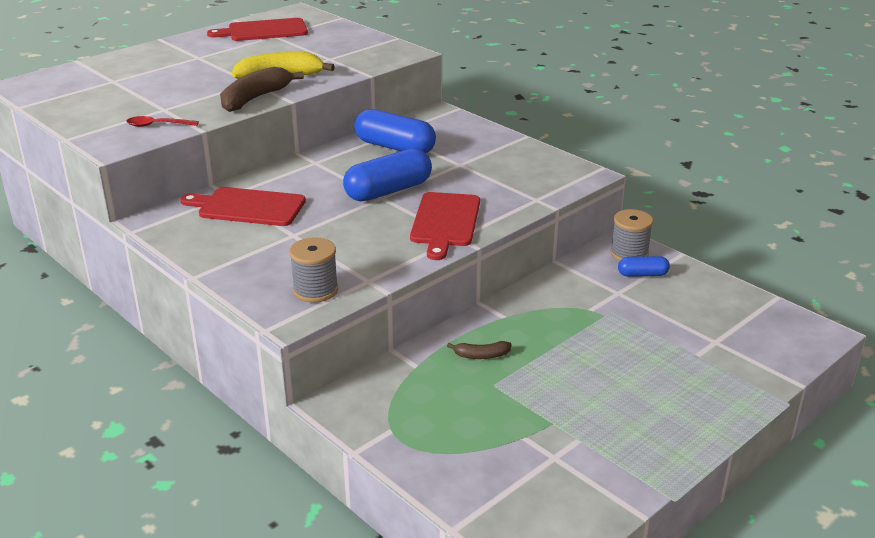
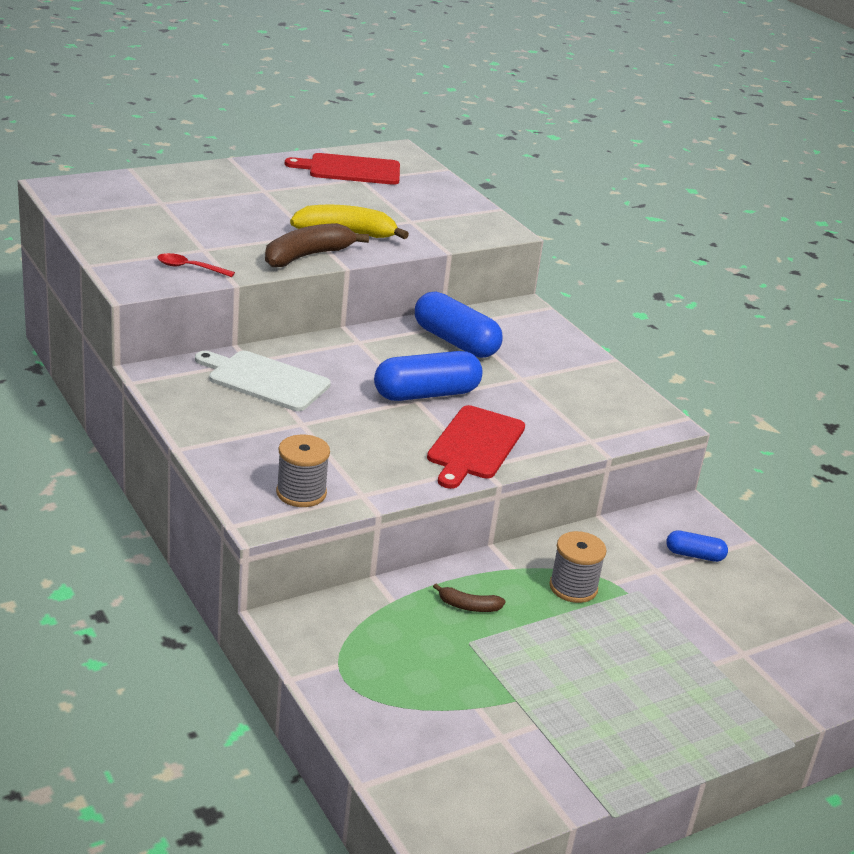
camera: 10 degrees right, 0 degrees up
red cutting board [180,187,306,226] -> white cutting board [195,351,331,411]
grey spool [610,209,653,261] -> grey spool moved to [549,531,607,603]

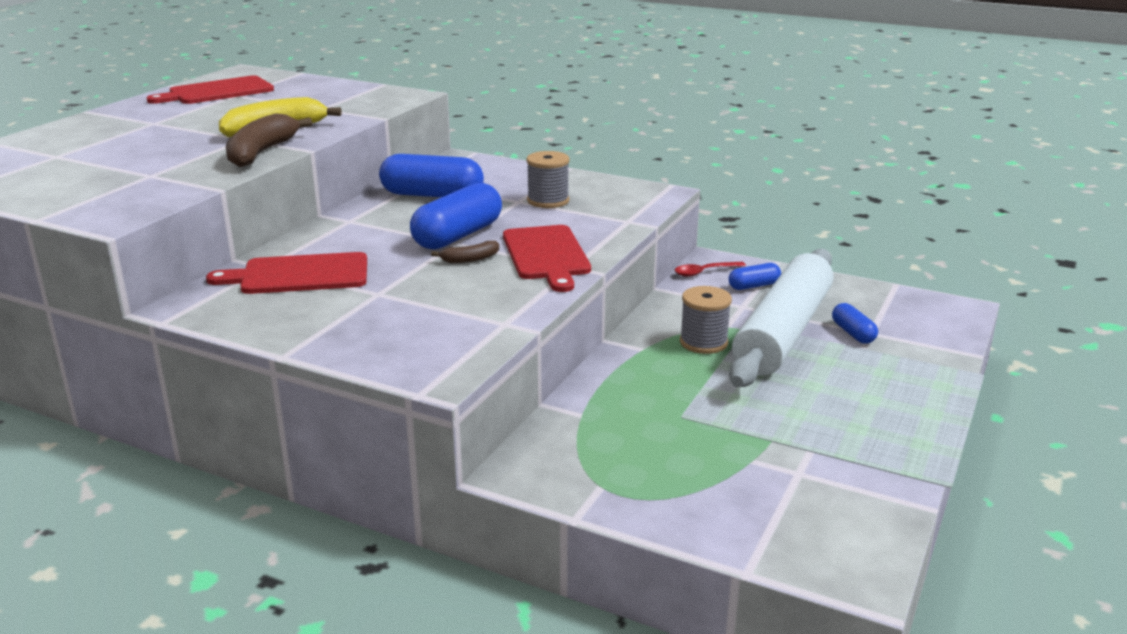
camera: 30 degrees left, 5 degrees down
red spoon [157,253,235,277] -> red spoon moved to [674,262,746,277]
white cutting board [195,351,331,411] -> red cutting board [206,252,367,294]
grey spool [276,435,330,507] -> grey spool moved to [526,151,569,208]
brown banana [433,584,506,612] -> brown banana moved to [431,241,499,263]
none -> white rolling pin [729,249,833,387]
none -> blue capsule [832,303,878,343]

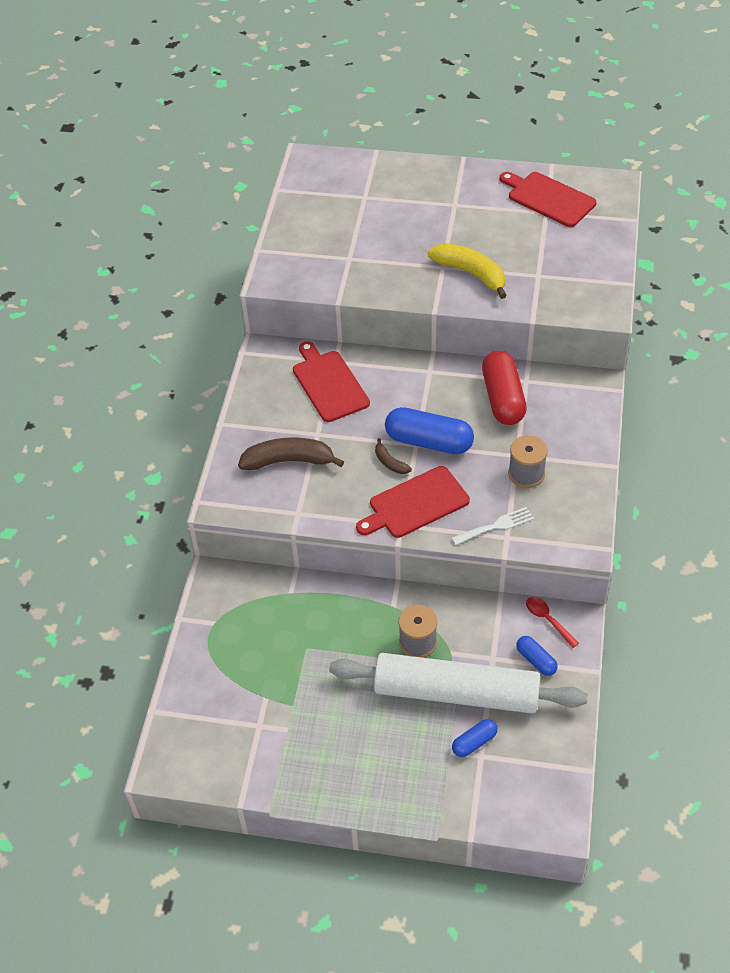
camera: 75 degrees right, 25 degrees up
brown banana [226,113,312,167] -> brown banana moved to [238,437,344,470]
blue capsule [379,154,484,197] -> red capsule [482,351,527,425]
none -> white fork [452,507,534,545]

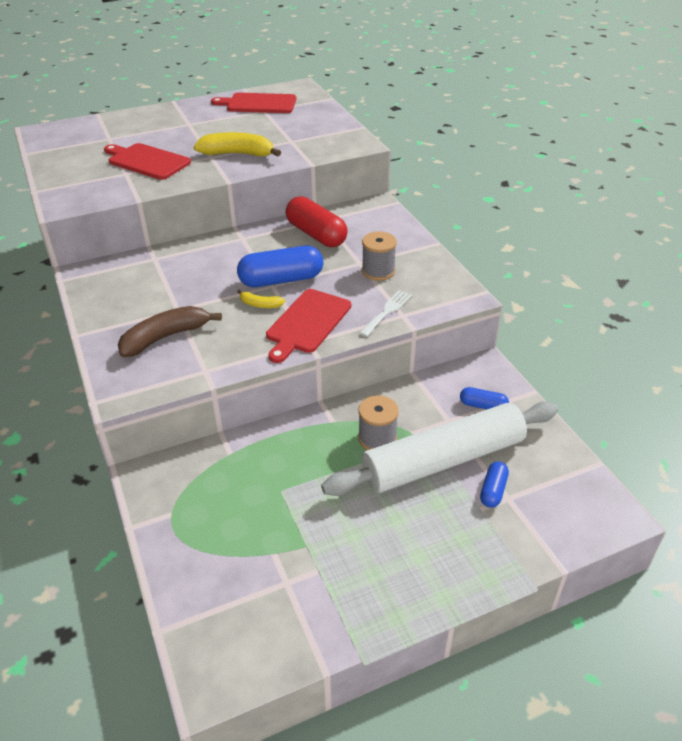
camera: 35 degrees left, 10 degrees down
red cutting board [293,341,370,422] -> red cutting board moved to [104,143,191,180]
brown banana [375,438,412,474] -> yellow banana [237,290,285,308]
red spoon [526,597,579,648] -> none

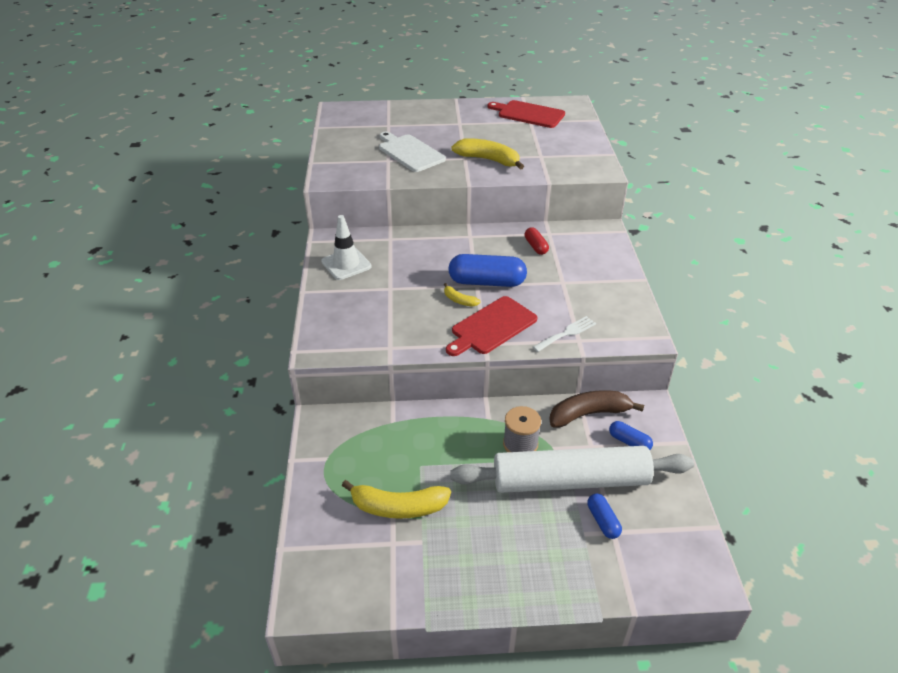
camera: 20 degrees right, 0 degrees up
red cutting board [104,143,191,180] -> white cutting board [379,132,446,172]
brown banana [118,306,222,357] -> brown banana moved to [550,390,644,428]
red capsule [286,196,348,247] -> red capsule [525,227,549,255], size x0.52
grey spool [362,232,397,281] -> none
blue capsule [480,462,509,508] -> blue capsule turned 60 degrees counterclockwise [588,494,622,539]
none -> white traffic cone [321,215,372,280]
none -> yellow banana [342,480,451,519]

